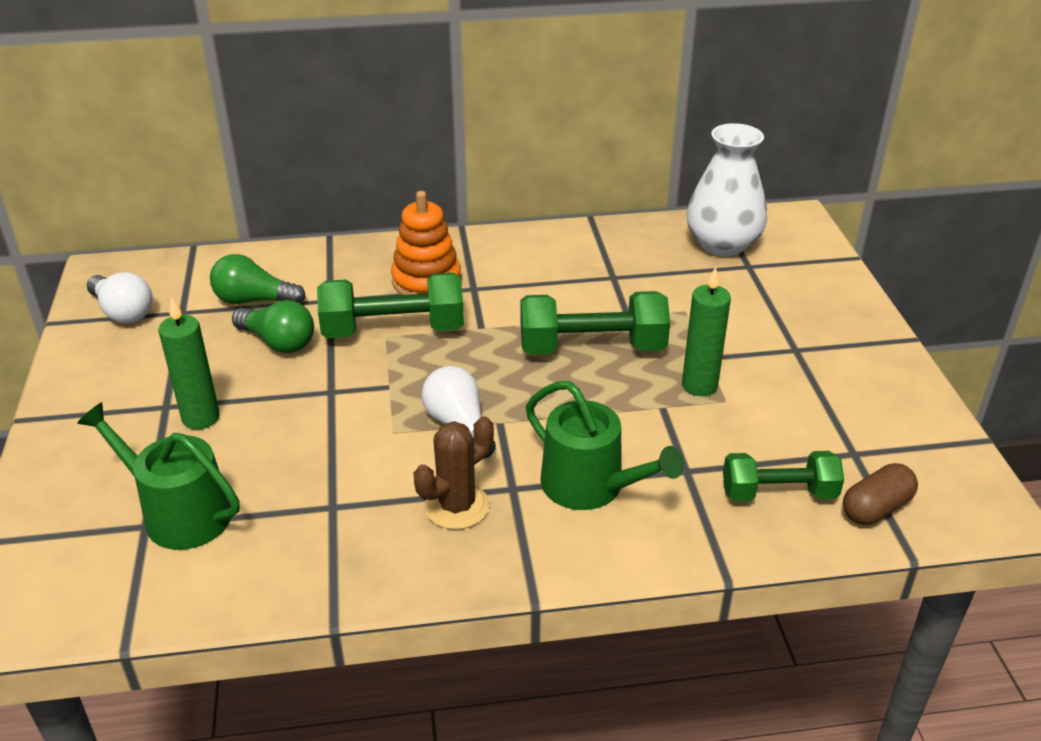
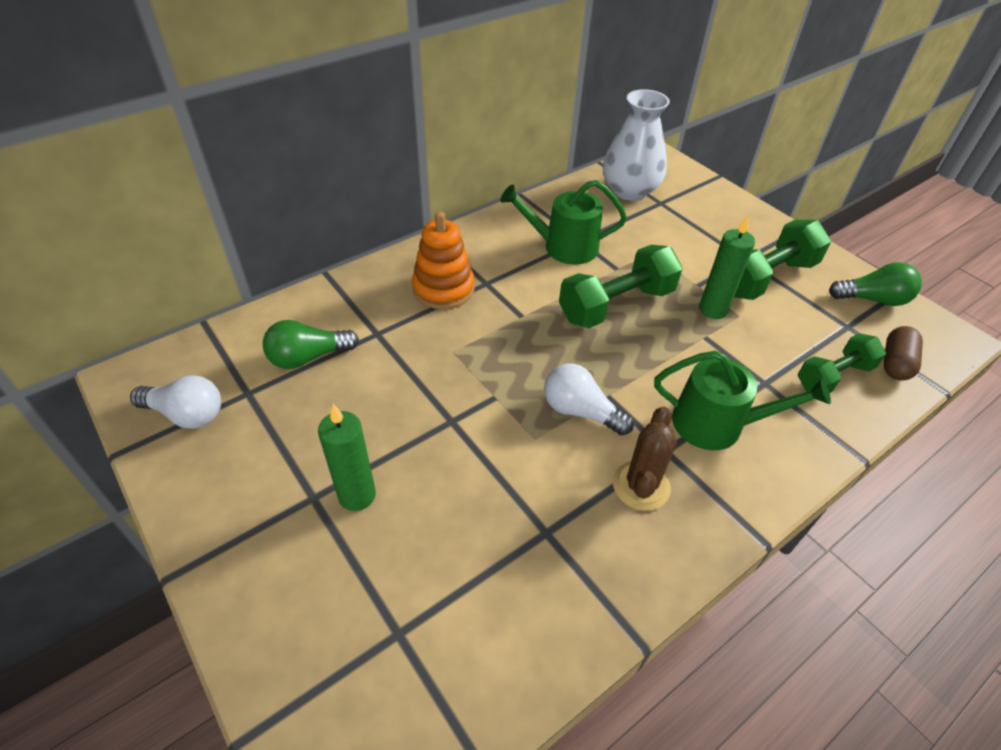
camera: 30 degrees left, 10 degrees up
green watering can [77,402,240,550] -> green watering can moved to [500,180,627,265]
green light bulb [232,300,314,353] -> green light bulb moved to [829,262,922,306]
green dumbbell [317,273,464,338] -> green dumbbell moved to [734,220,831,300]

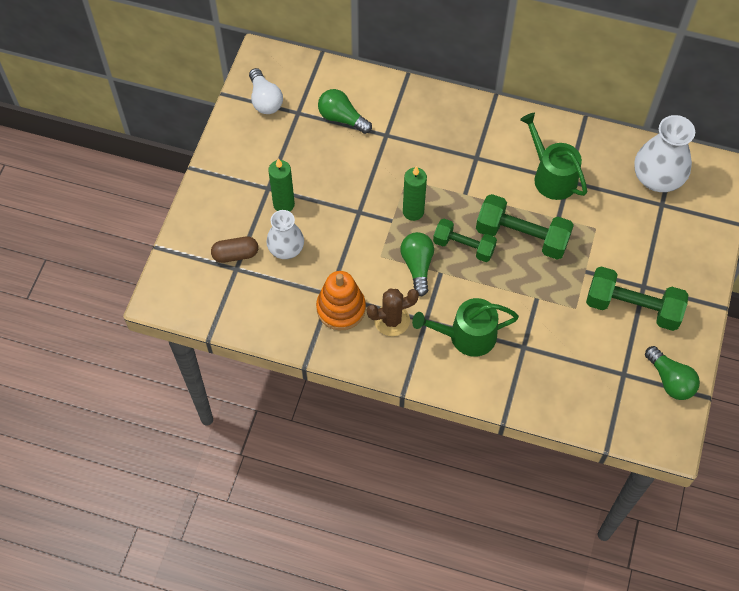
camera: 55 degrees right, 15 degrees up
orange stacking toy [412,211,475,309] -> orange stacking toy moved to [316,271,366,331]
white light bulb [544,363,634,435] -> green light bulb [400,232,434,296]
green watering can [654,351,831,450] -> green watering can turned 105 degrees clockwise [412,298,519,357]
green candle [699,216,755,319] -> green candle moved to [403,166,427,221]
green dumbbell [798,333,886,393] -> green dumbbell moved to [433,219,497,262]
brown capsule [884,326,923,380] -> brown capsule moved to [211,236,258,263]
none -> white vase [266,210,304,259]

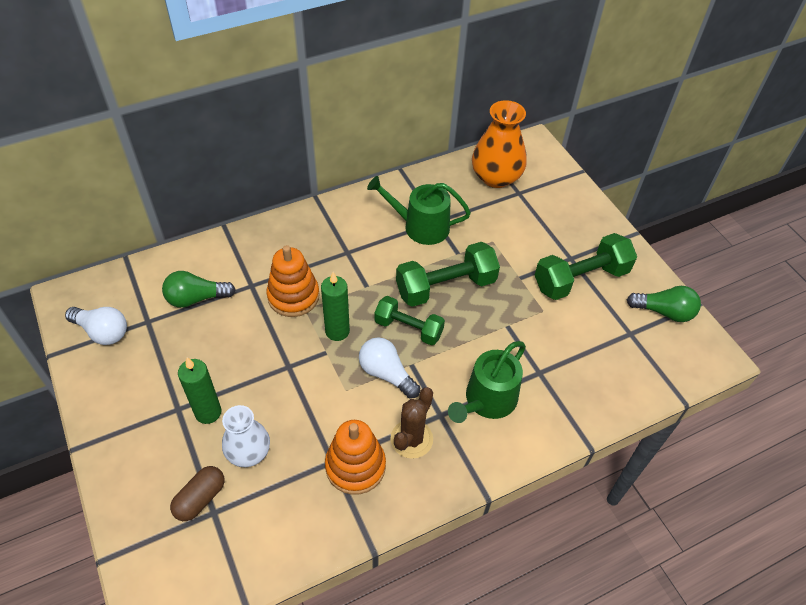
camera: 45 degrees left, 10 degrees down
green light bulb [400,232,434,296] -> white light bulb [359,337,420,399]
green dumbbell [433,219,497,262] -> green dumbbell turned 45 degrees clockwise [374,296,445,345]
white vase [634,115,695,192] -> orange vase [472,100,527,188]
none -> orange stacking toy [266,245,320,317]

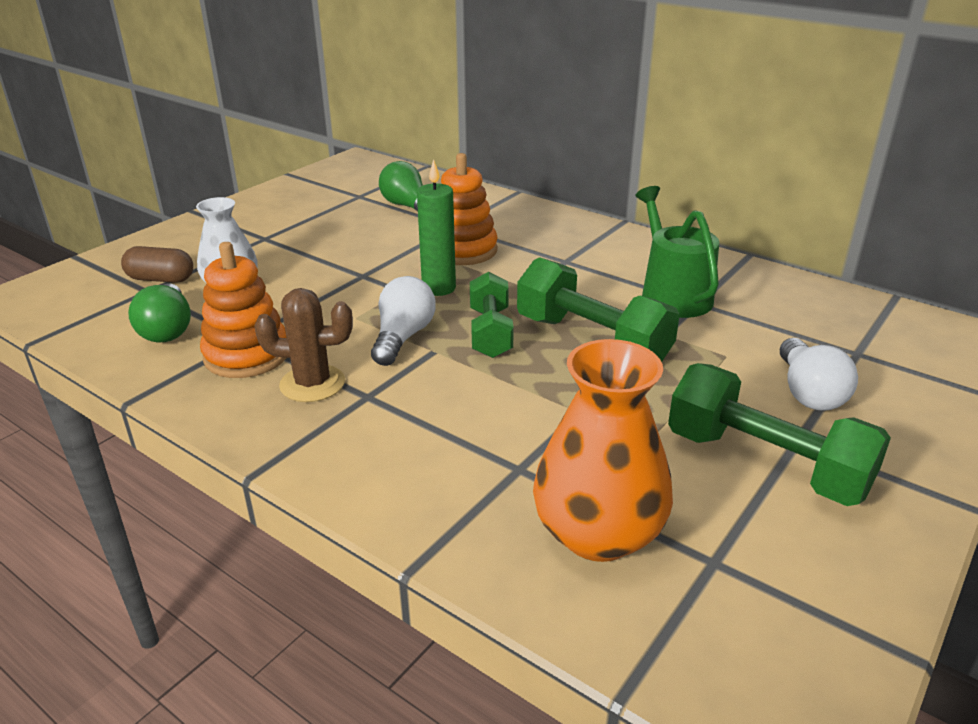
camera: 65 degrees right, 20 degrees down
white light bulb [65,307,127,345] -> white light bulb moved to [780,338,858,411]
green candle [178,357,221,424] -> none
green watering can [448,341,526,423] -> none
orange vase [472,100,527,188] -> orange vase moved to [533,339,673,562]
green light bulb [627,286,701,322] -> green light bulb moved to [128,283,191,342]

